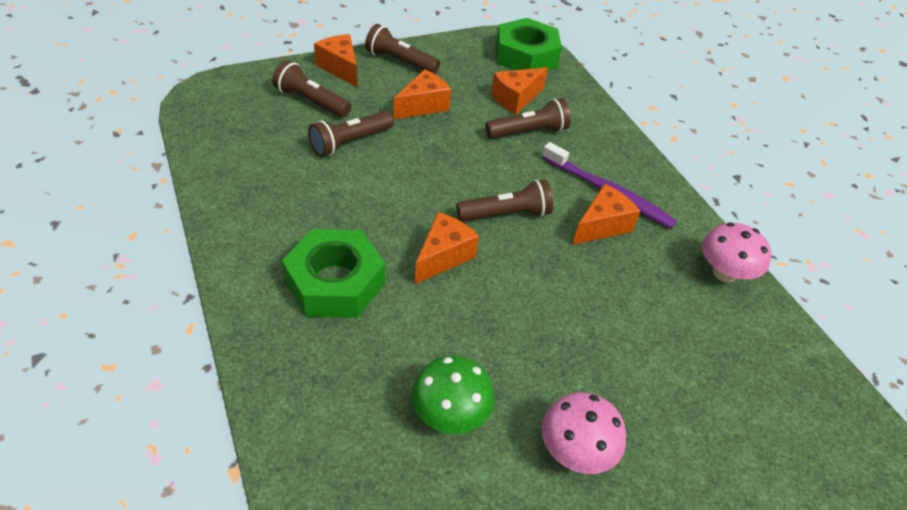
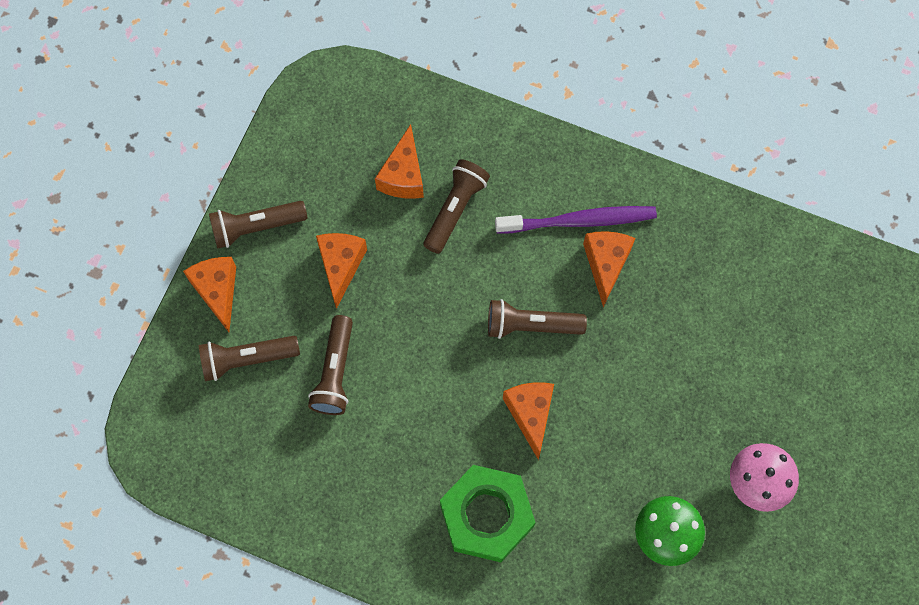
camera: 40 degrees left, 25 degrees up
orange cheese [314,34,357,87] -> orange cheese turned 60 degrees clockwise [183,257,236,332]
brown flashlight [456,179,553,222] -> brown flashlight turned 120 degrees counterclockwise [488,299,587,339]
green nut [496,18,562,70] -> none
pink mushroom [702,223,771,283] -> none

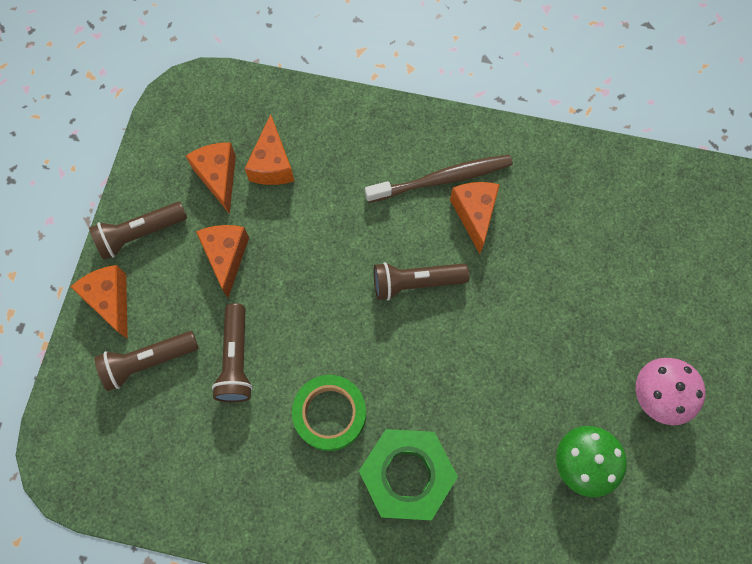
camera: 10 degrees left, 0 degrees up
brown flashlight [423,159,490,254] -> none
purple toothbrush [495,206,657,234] -> brown toothbrush [365,155,513,203]
orange cheese [503,382,554,460] -> orange cheese moved to [186,142,236,214]
none -> green tape [292,375,366,451]

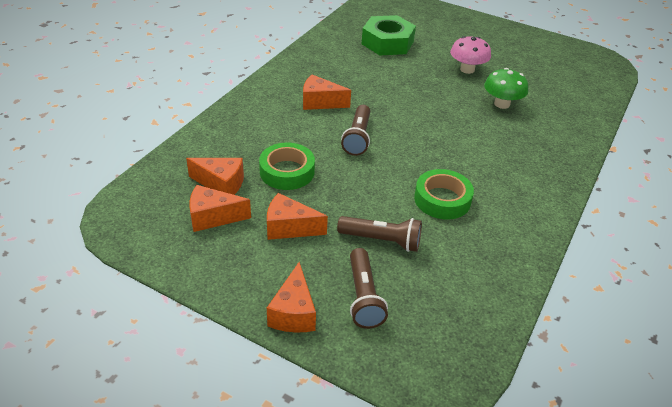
camera: 75 degrees left, 30 degrees down
orange cheese [71,265,128,339] -> orange cheese turned 75 degrees counterclockwise [267,262,316,332]
brown flashlight [89,202,187,260] -> none
green nut [359,429,458,520] -> green nut moved to [362,15,416,55]
brown toothbrush [365,155,513,203] -> none
none -> green tape [259,143,315,190]

